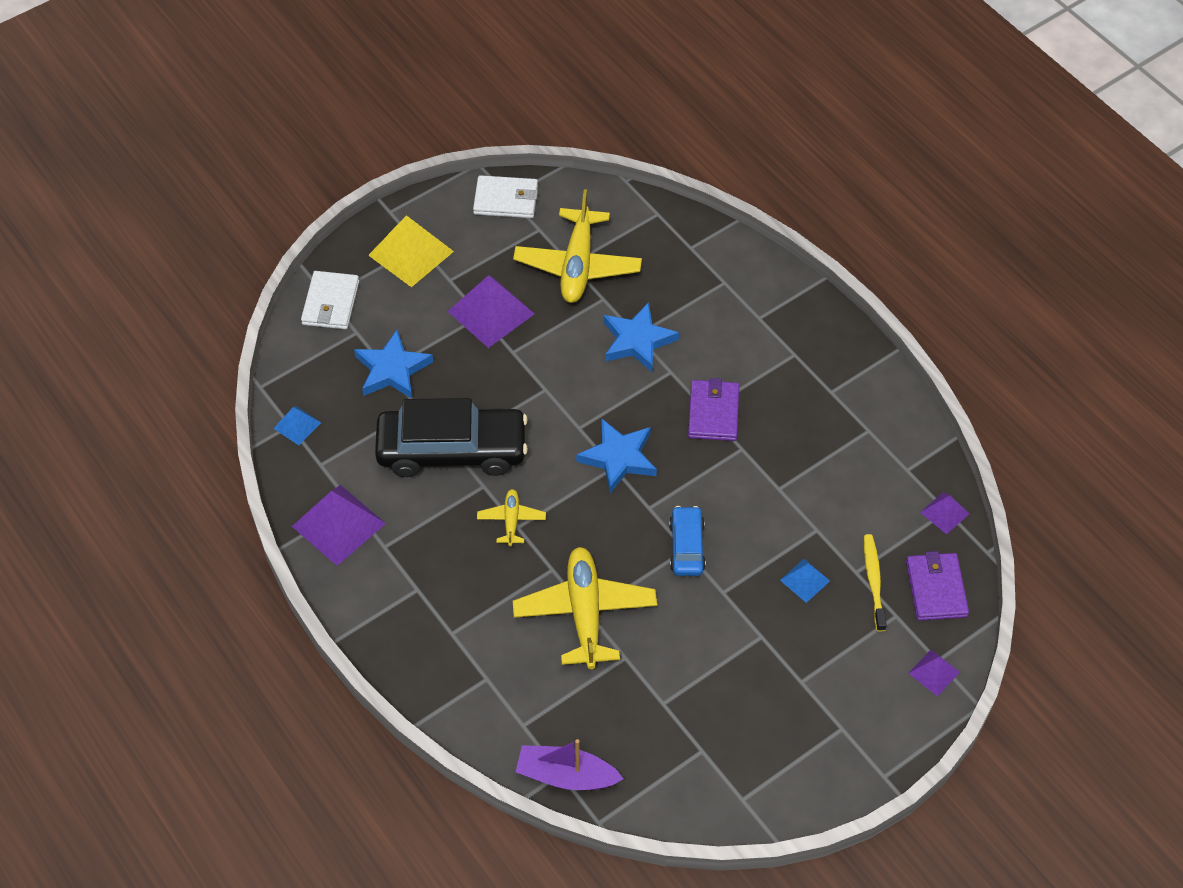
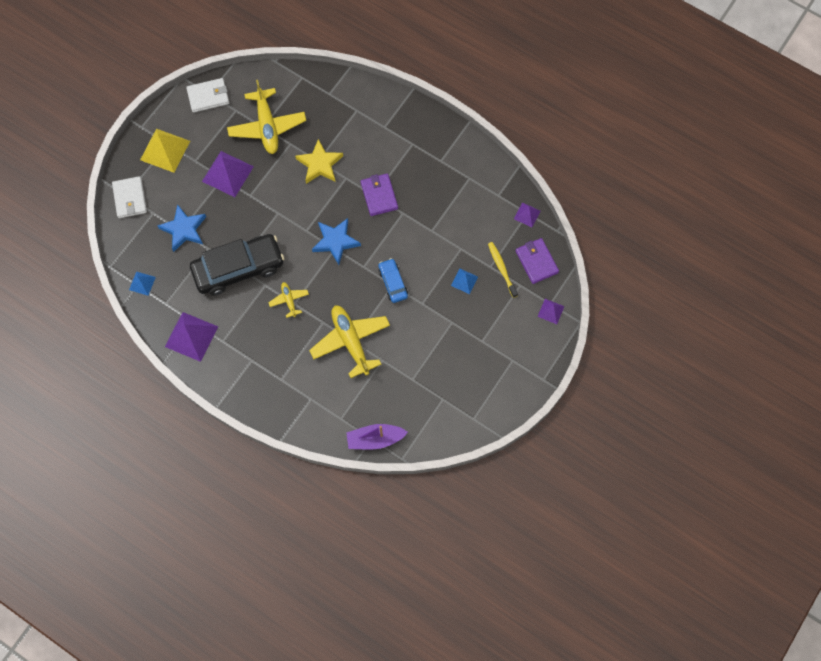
camera: 20 degrees left, 15 degrees up
blue star [604,302,679,372] -> yellow star [295,139,343,184]

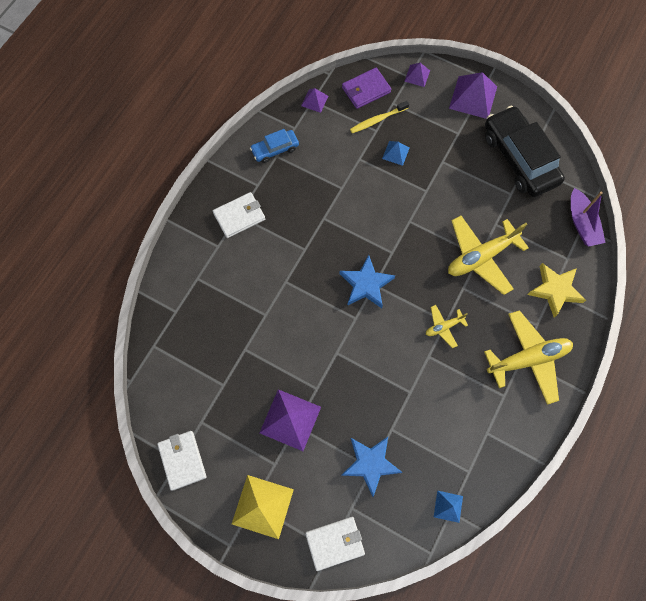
camera: 95 degrees left, 0 degrees up
purple pyramid [165,312,218,362] -> purple pyramid moved to [449,72,497,119]
black car [190,234,284,296] -> black car moved to [485,106,565,197]
yellow plane [227,80,306,154] -> yellow plane moved to [484,310,573,405]
yellow star [295,139,343,184] -> yellow star moved to [527,263,586,318]
purple wallet [361,173,398,216] -> none
blue car [378,258,408,303] -> blue car moved to [250,129,299,163]
none -> white wallet [213,192,265,238]

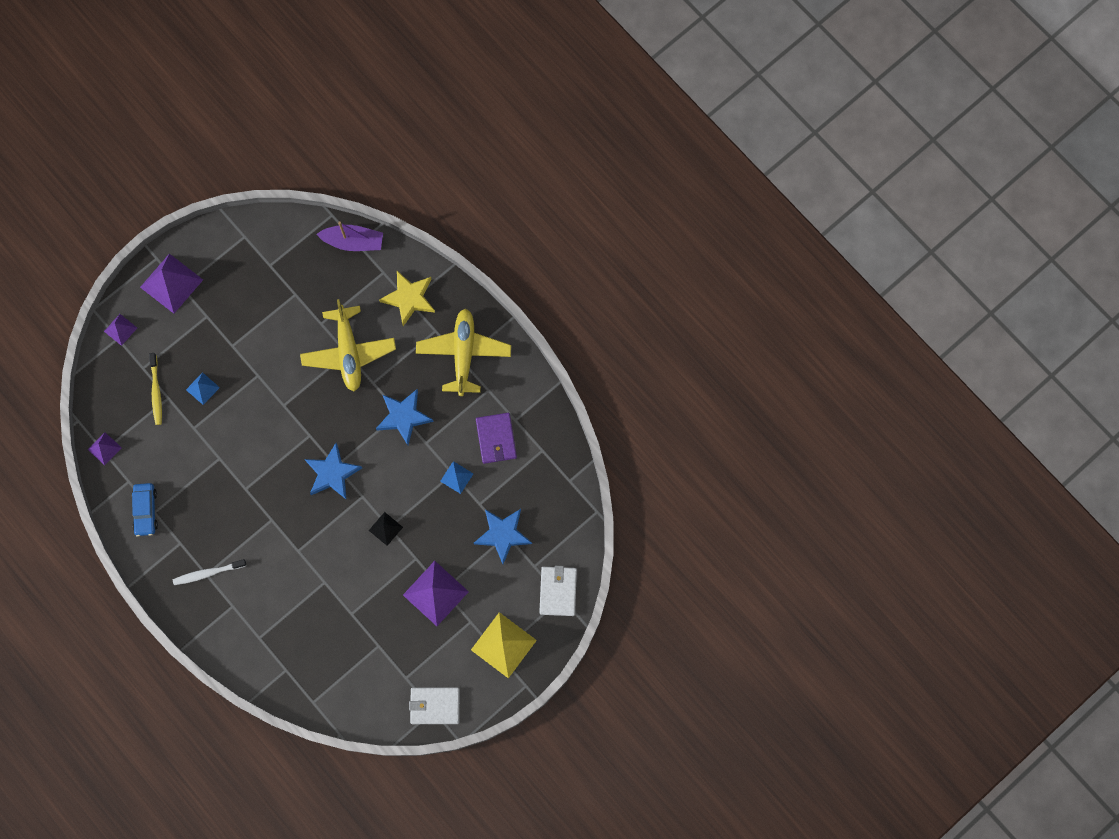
camera: 70 degrees left, 5 degrees up
white wallet [213,192,265,238] -> white toothbrush [173,559,247,585]
purple wallet [342,68,391,109] -> purple wallet moved to [476,413,517,464]
yellow plane [426,305,468,348] -> blue star [376,389,434,445]
blue pyramid [434,491,463,523] -> blue pyramid moved to [440,461,473,494]
black car [485,106,565,197] -> none
none -> black pyramid [369,512,403,546]

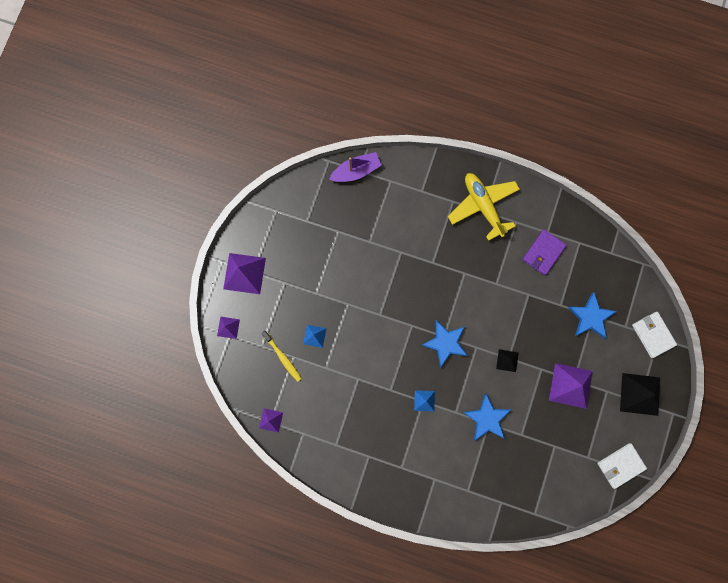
camera: 30 degrees left, 5 degrees up
blue car [132,483,158,537] -> none
white toothbrush [173,559,247,585] -> none
yellow plane [300,299,396,391] -> none
blue star [376,389,434,445] -> blue star moved to [463,393,511,441]
yellow star [379,271,435,326] -> none
blue pyramid [440,461,473,494] -> blue pyramid moved to [414,390,435,411]
yellow pyramid [471,612,537,678] -> black pyramid [620,373,660,416]
purple wallet [476,413,517,464] -> purple wallet turned 75 degrees clockwise [522,230,566,275]

